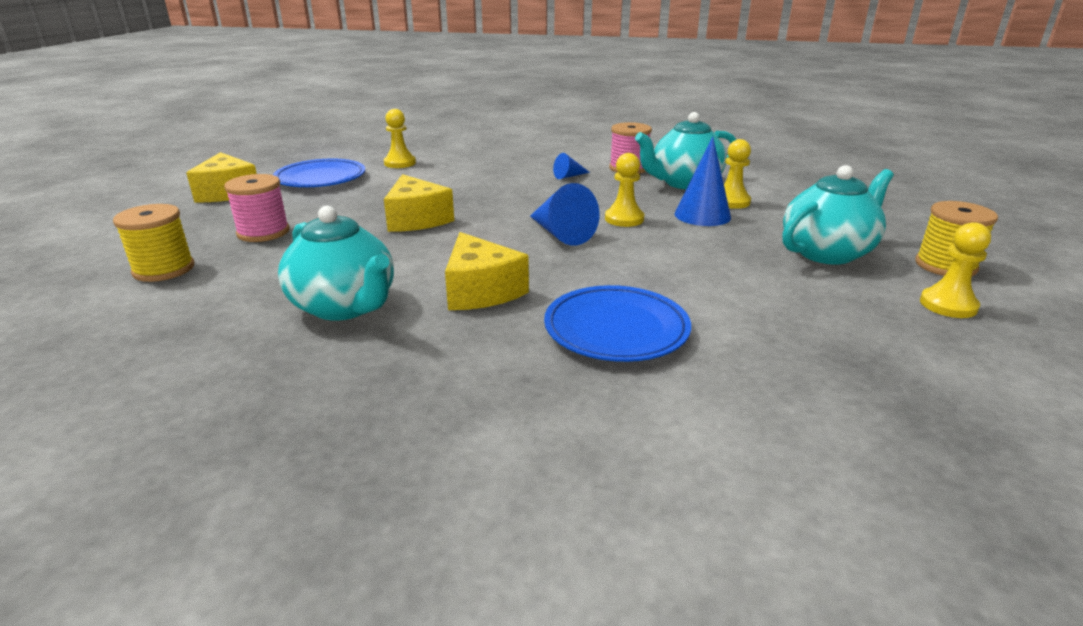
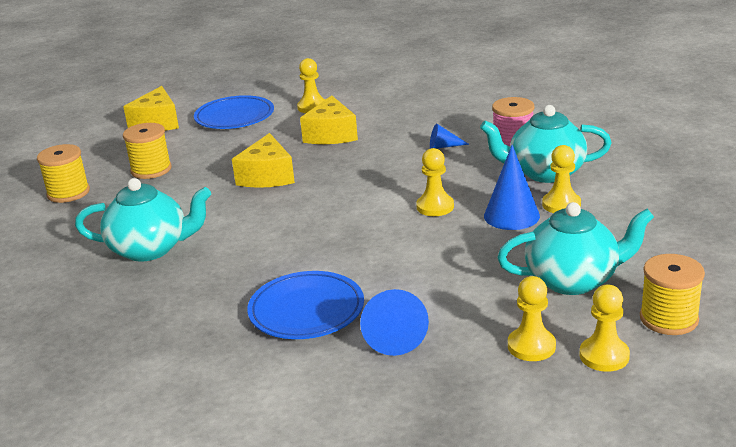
camera: 30 degrees right, 0 degrees up
pink spool [224,174,290,242] -> yellow spool [123,123,172,179]
turquoise teapot [278,206,394,321] -> turquoise teapot turned 75 degrees counterclockwise [75,178,211,261]
yellow cheese [445,232,529,310] -> yellow cheese moved to [300,95,358,144]
blue cone [530,183,599,246] -> blue cone moved to [360,289,429,356]
none -> yellow pawn [508,276,556,361]

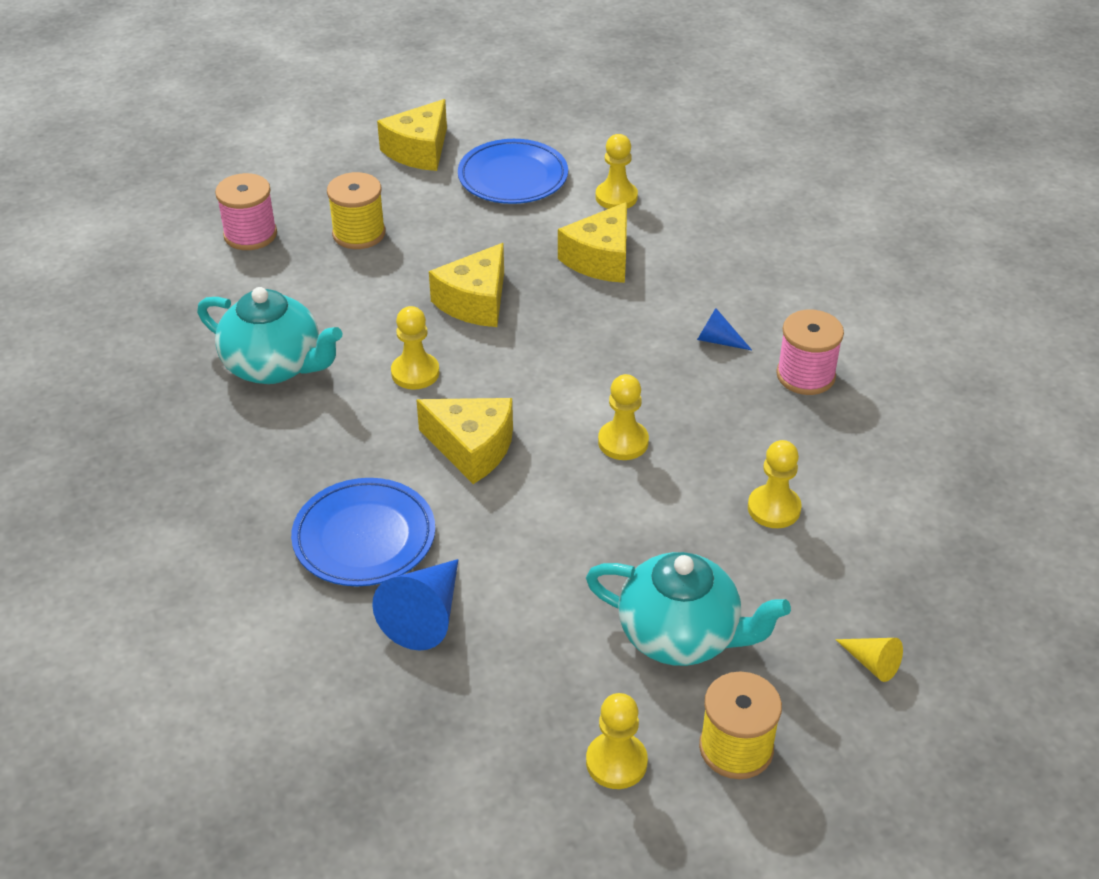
camera: 25 degrees right, 15 degrees up
yellow spool [37,144,90,203] -> pink spool [215,173,277,250]
turquoise teapot [480,105,612,183] -> none
blue cone [484,145,540,230] -> none
yellow pawn [508,276,556,361] -> yellow pawn moved to [391,306,440,390]
none -> yellow cheese [416,398,513,484]
none -> yellow cone [835,638,903,682]

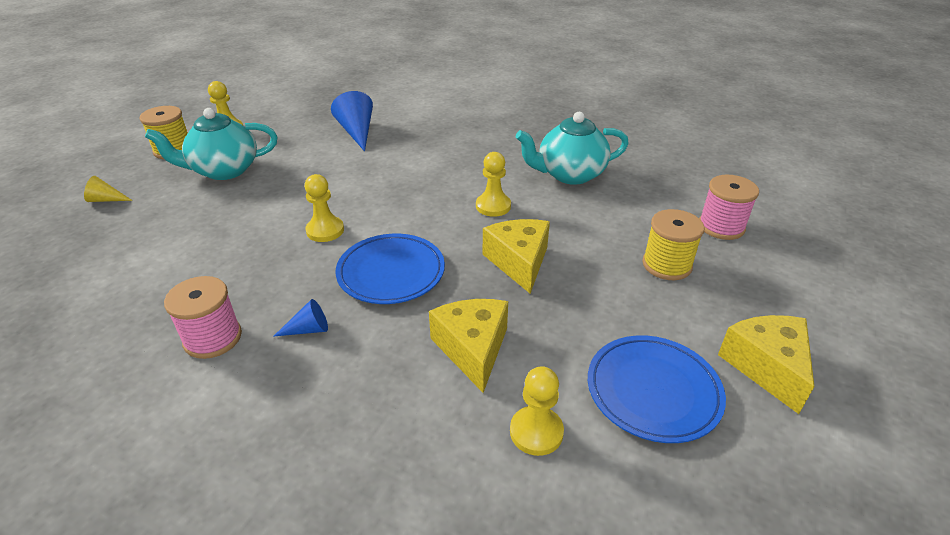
camera: 140 degrees right, 5 degrees down
blue plate [291,478,435,586] -> blue plate moved to [336,234,445,304]
yellow cheese [416,398,513,484] -> none
yellow pawn [748,440,802,528] -> none

